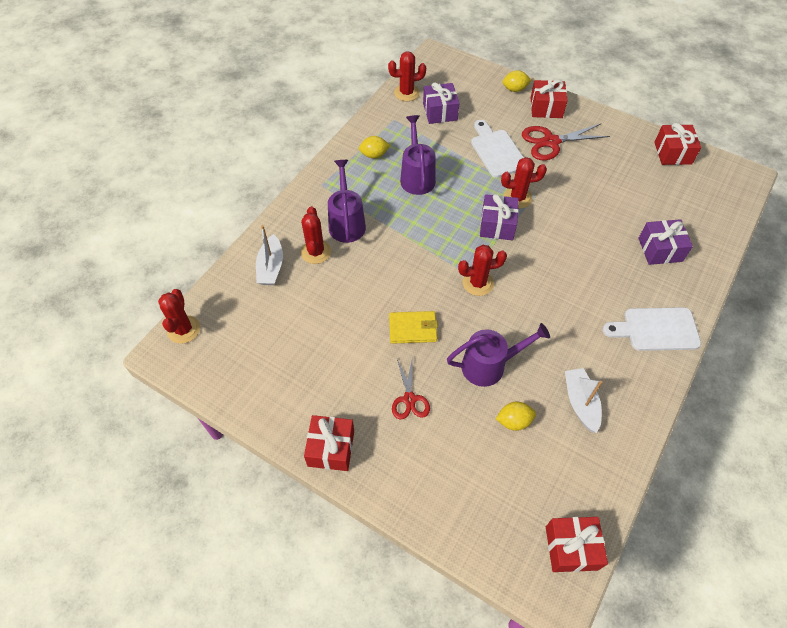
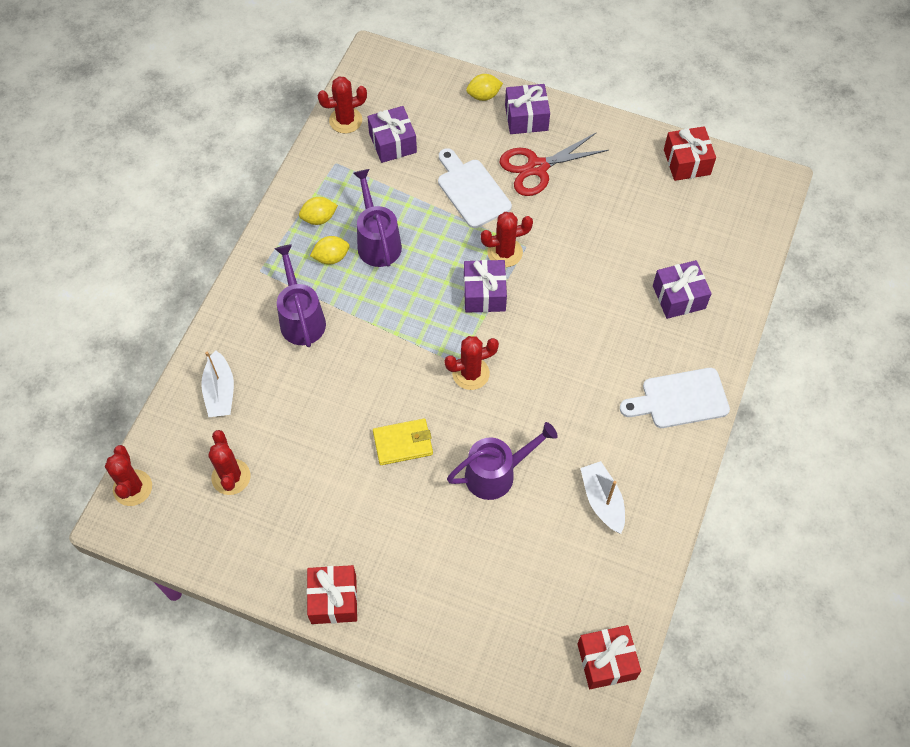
camera: 10 degrees left, 5 degrees up
red cactus [301,206,331,264] -> red cactus moved to [208,430,250,495]
red scissors [392,357,430,419] -> none
yellow lemon [496,402,536,431] -> yellow lemon moved to [310,236,349,264]
red gift [531,80,568,118] -> purple gift [505,84,550,134]

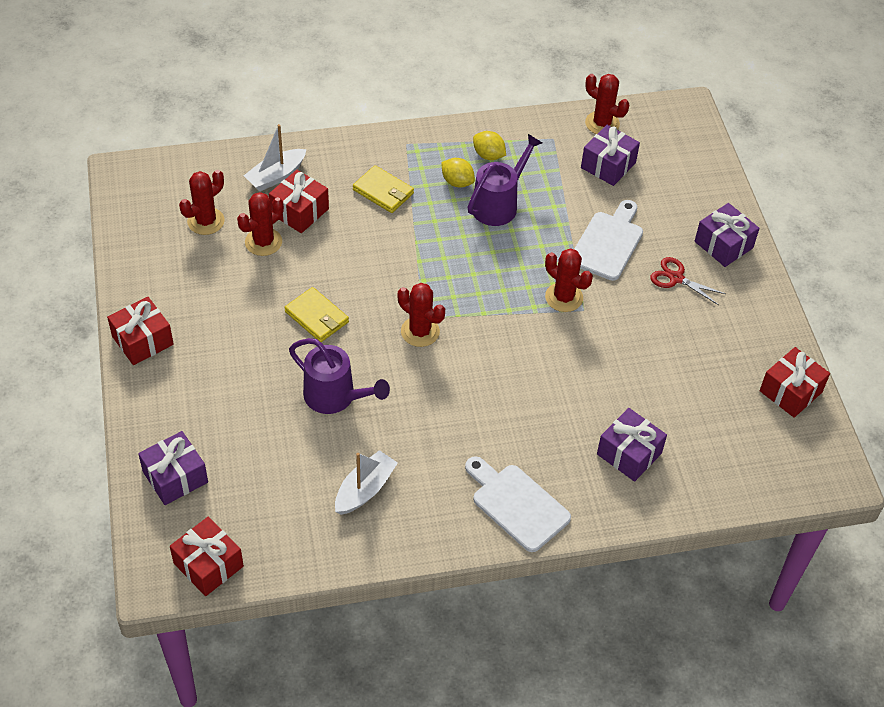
camera: 55 degrees right, 10 degrees down
red cactus [105,445,152,506] -> red cactus moved to [237,192,284,256]
purple watering can [275,244,326,347] -> yellow wallet [353,165,414,213]
purple gift [464,260,507,313] -> purple gift moved to [138,431,208,505]
yellow lemon [466,74,503,101] -> none
red scissors [500,132,609,196] -> red scissors [650,257,725,305], size x0.62
none -> red gift [269,170,329,233]

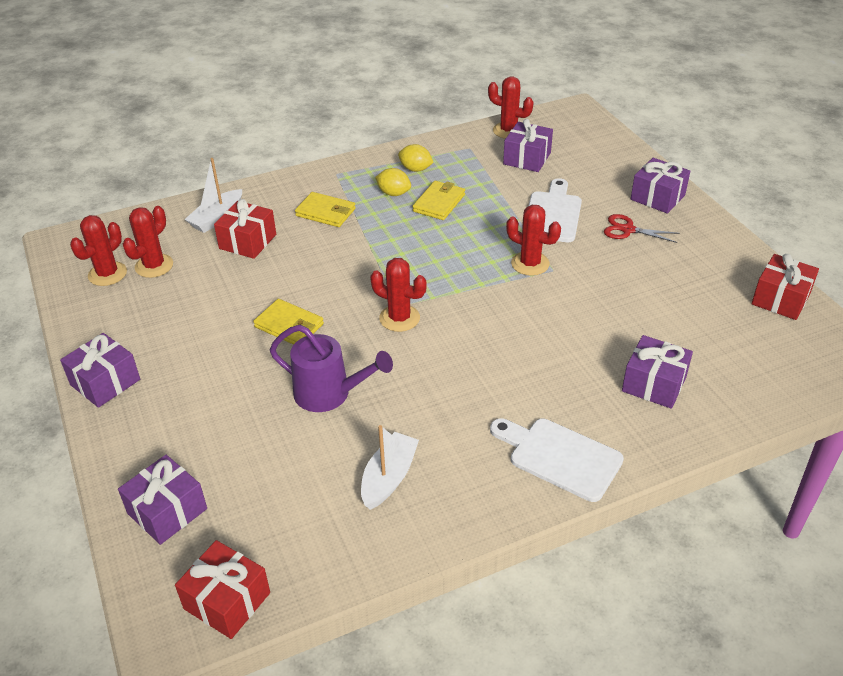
camera: 10 degrees left, 10 degrees down
red gift [107,297,174,365] -> purple gift [60,333,140,408]
red cactus [237,192,284,256] -> red cactus moved to [70,215,127,286]
purple watering can [468,134,542,226] -> yellow wallet [412,181,465,220]

